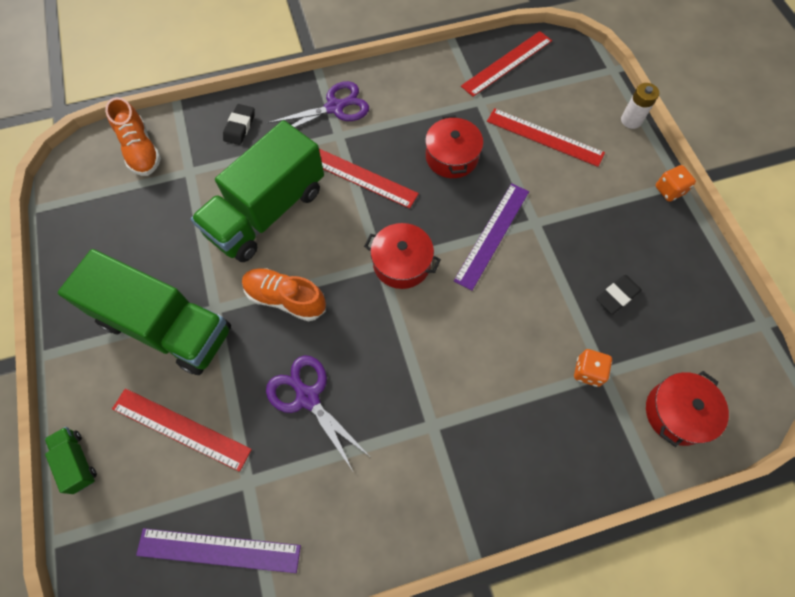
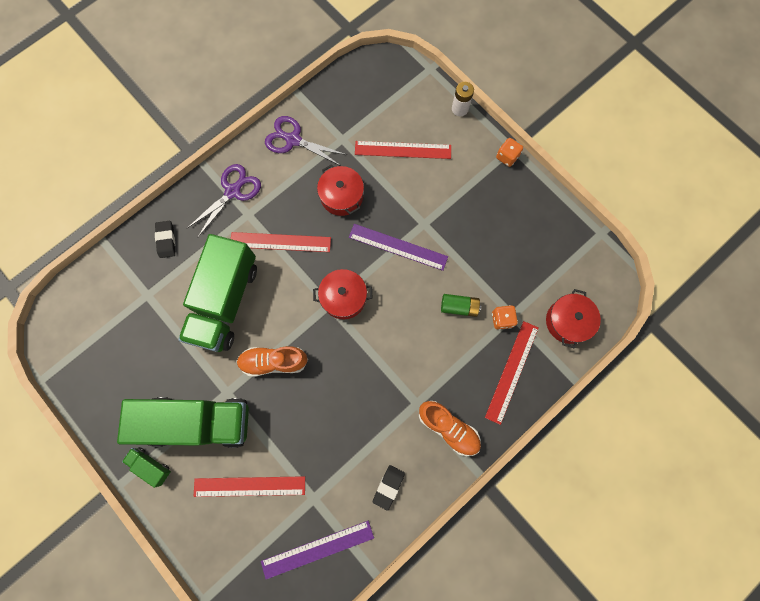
camera: 25 degrees left, 10 degrees up
green truck [45,427,97,494] -> green truck moved to [122,447,171,488]
orange shoe [105,97,161,176] -> orange shoe moved to [419,401,481,456]
purple scissors [266,355,370,471] -> purple scissors moved to [265,116,347,166]
purple ruler [454,183,529,291] -> purple ruler turned 75 degrees counterclockwise [349,224,448,271]
red ruler [461,31,552,97] -> red ruler moved to [485,321,538,425]
black eraser [596,275,642,314] -> black eraser moved to [373,465,405,511]
none -> green battery [441,294,481,317]

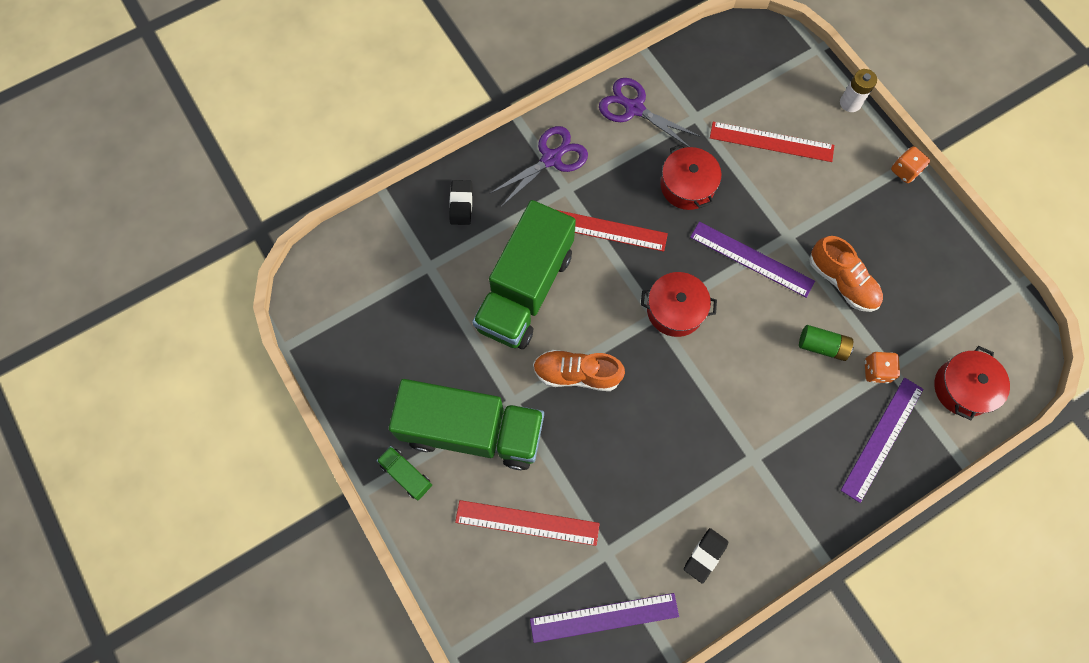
camera: 10 degrees right, 5 degrees down
orange shoe [419,401,481,456] -> orange shoe moved to [809,236,883,312]
red ruler [485,321,538,425] -> purple ruler [841,378,924,503]

